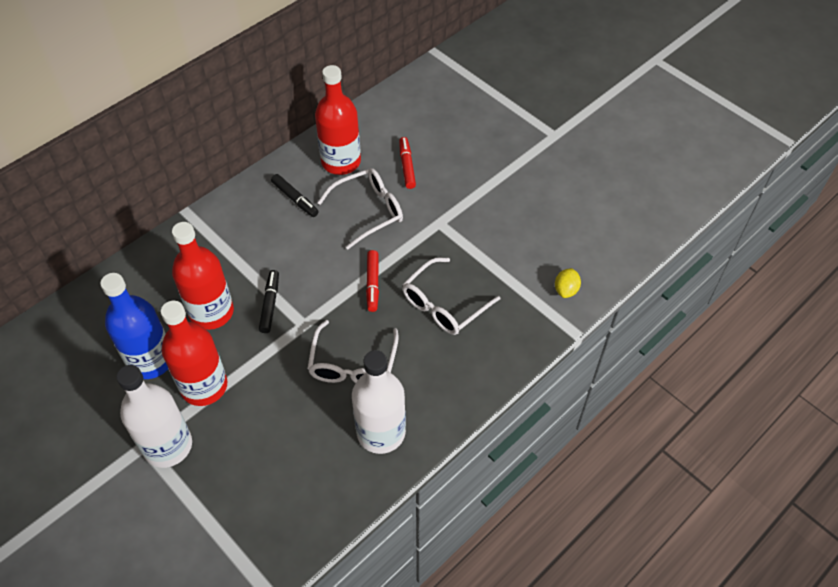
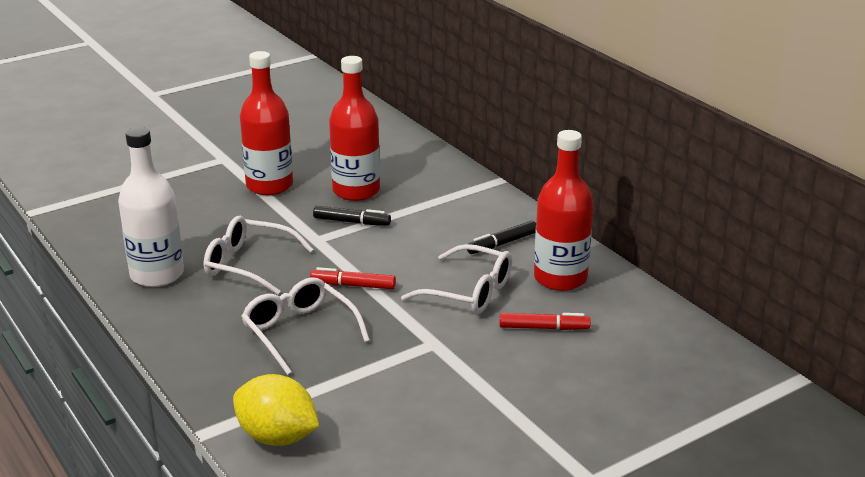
camera: 100 degrees right, 25 degrees down
blue bottle [100,273,169,379] -> none
white bottle [116,365,192,468] -> none
white glasses [317,168,403,250] -> white glasses turned 45 degrees counterclockwise [401,244,512,314]
yellow lemon [555,268,581,298] -> yellow lemon [233,374,319,446], size x1.85

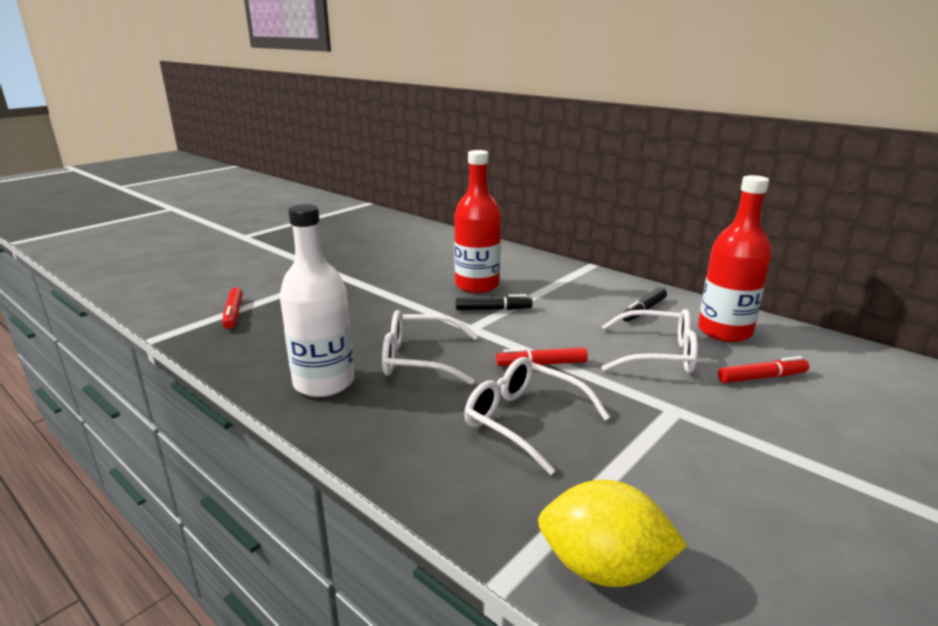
camera: 15 degrees left, 5 degrees down
red bottle [240,51,293,195] -> none
none -> red marker [222,287,243,329]

